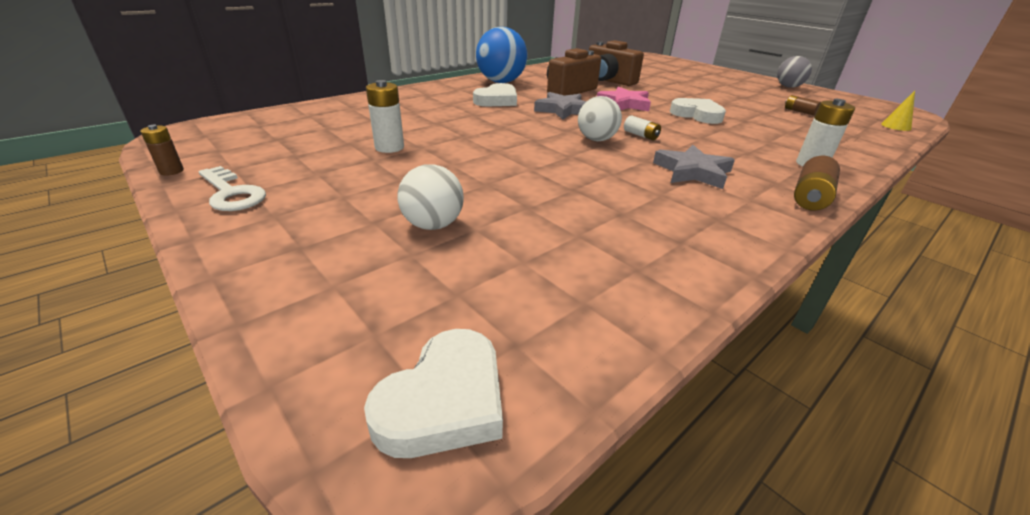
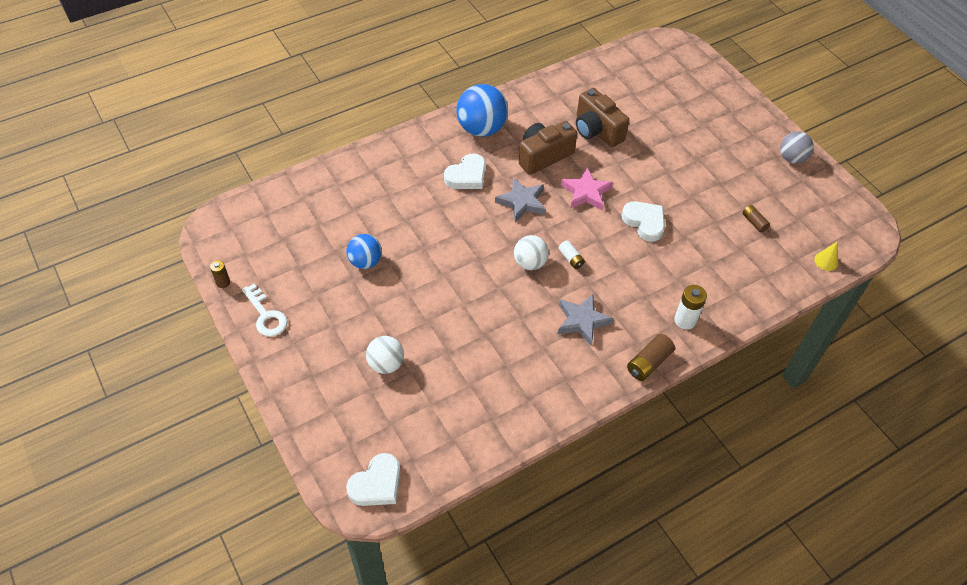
camera: 10 degrees right, 20 degrees up
white battery [366,80,404,153] -> blue ball [346,234,382,269]

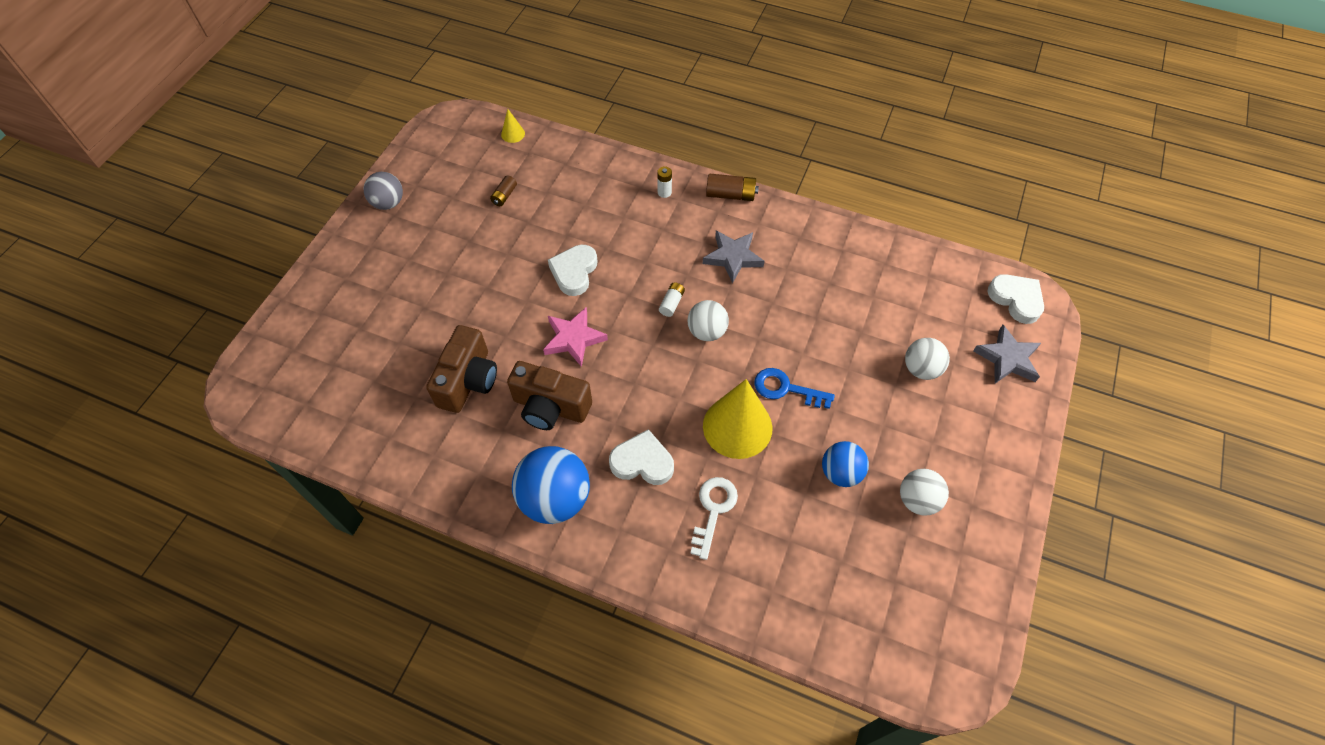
camera: 125 degrees left, 5 degrees up
brown battery [210,260,230,288] -> none
white key [242,284,288,337] -> white key moved to [690,477,738,560]
white heart [346,453,400,506] -> white heart turned 45 degrees clockwise [987,274,1044,324]
grey star [495,178,546,222] -> grey star moved to [973,325,1041,383]
white battery [674,285,707,330] -> white battery [657,167,672,198], size x0.63
none -> yellow cone [703,379,773,459]
none -> blue key [754,368,835,409]
none -> white ball [900,469,949,516]

